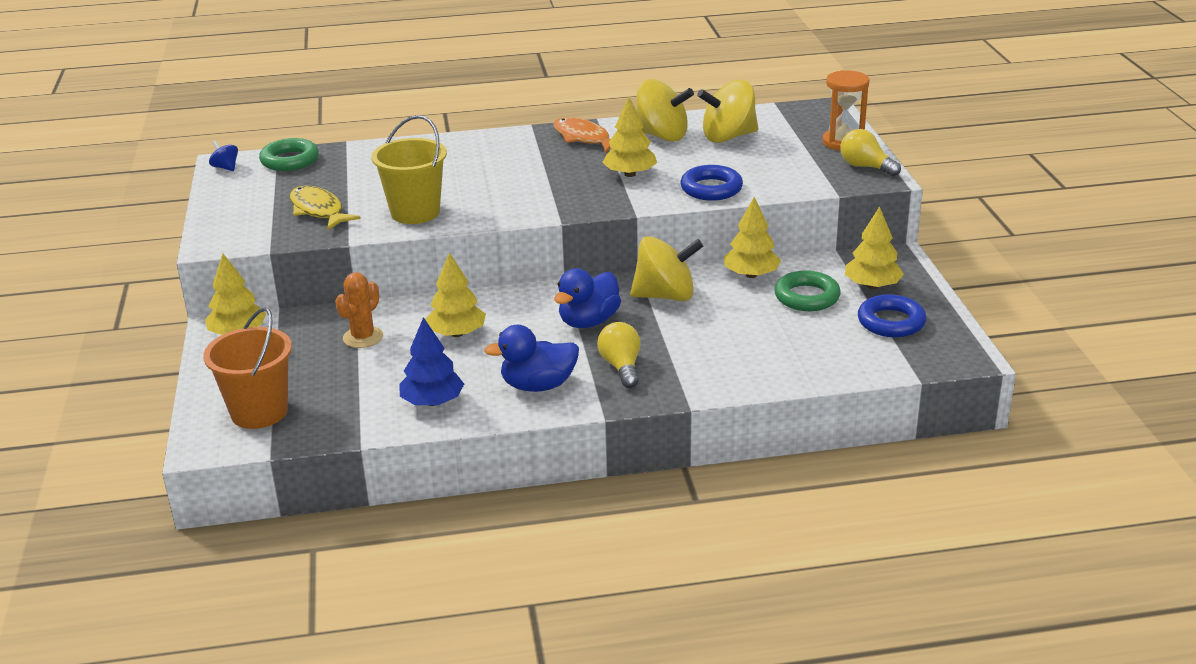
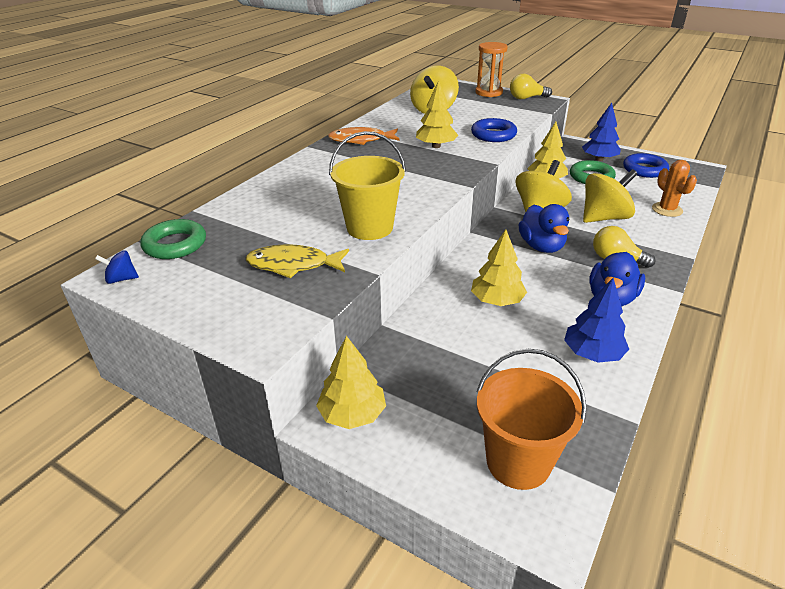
camera: 50 degrees left, 5 degrees up
orange cactus [335,272,383,348] -> orange cactus moved to [652,160,697,217]
yellow spinning top [636,79,694,142] -> yellow spinning top moved to [583,169,637,223]
yellow tree [845,206,904,289] -> blue tree [582,103,621,161]

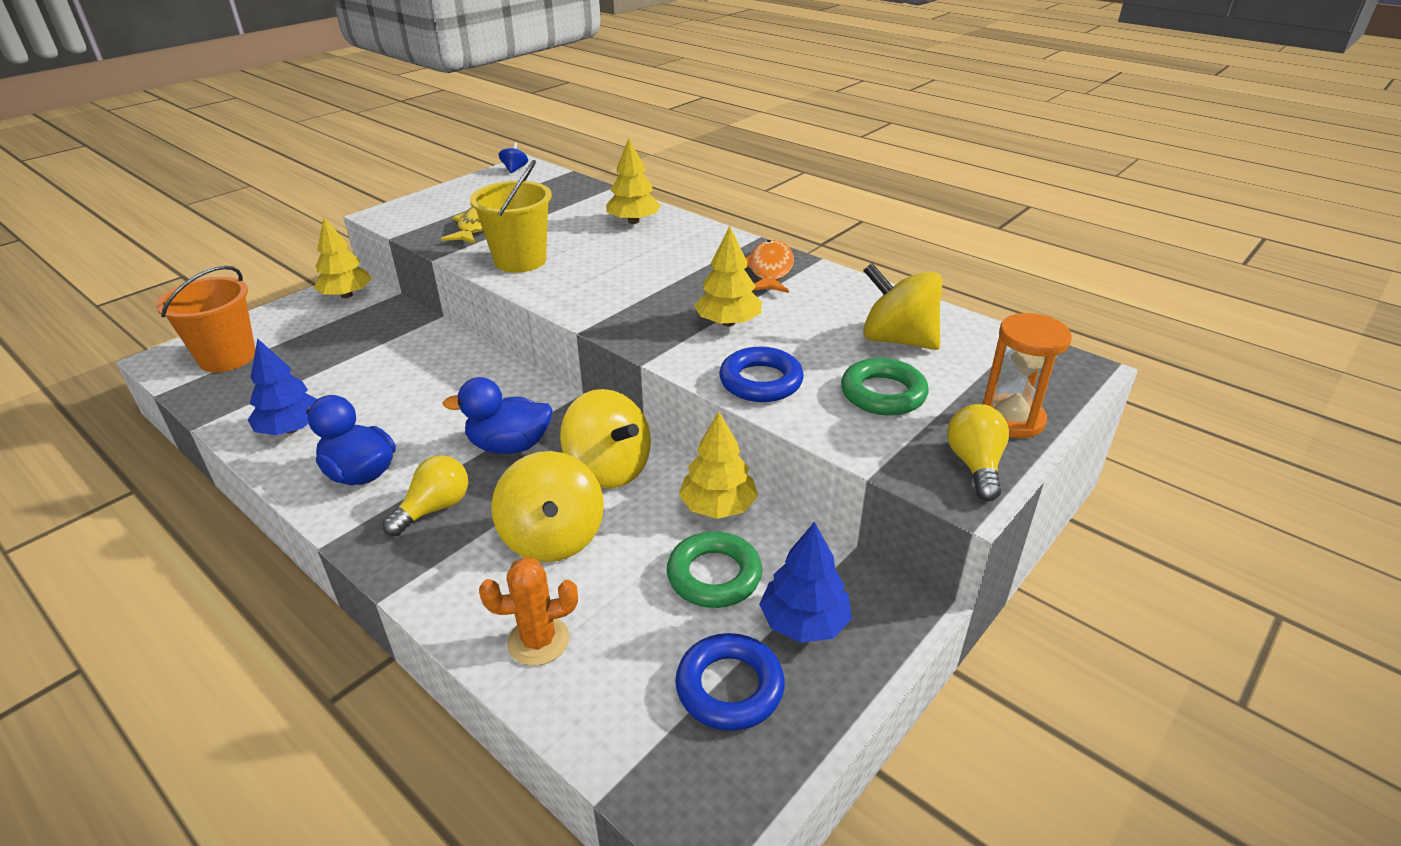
camera: 100 degrees right, 0 degrees up
green ring [140,219,206,259] -> green ring moved to [841,358,929,415]
yellow tree [471,229,527,306] -> yellow tree moved to [606,138,661,224]

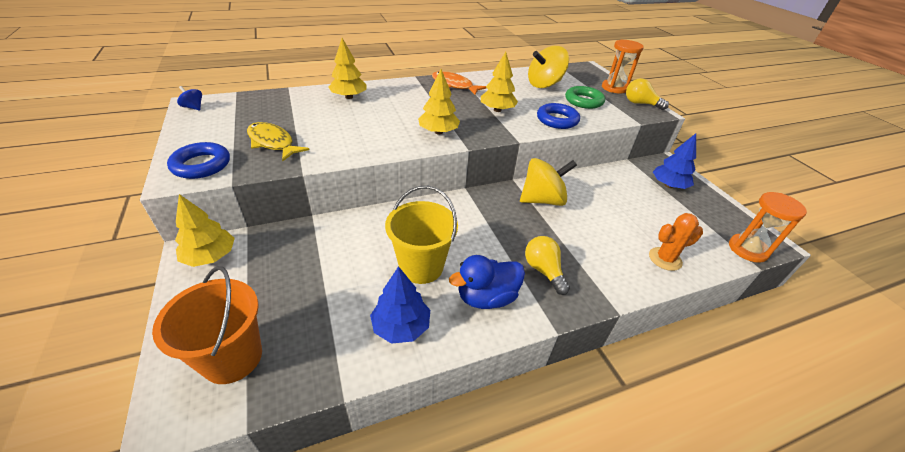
camera: 65 degrees left, 5 degrees up
blue duck [443,377,553,454] -> none
yellow bucket [470,160,552,273] -> yellow bucket moved to [385,186,458,284]
orange cactus [479,557,578,666] -> orange cactus turned 60 degrees clockwise [649,213,703,271]
yellow spinning top [491,451,604,562] -> none
green ring [667,531,762,608] -> none
blue ring [675,633,785,731] -> blue ring moved to [167,142,230,179]
yellow tree [679,412,758,519] -> yellow tree moved to [418,69,460,134]
none -> orange hourglass [729,192,807,263]

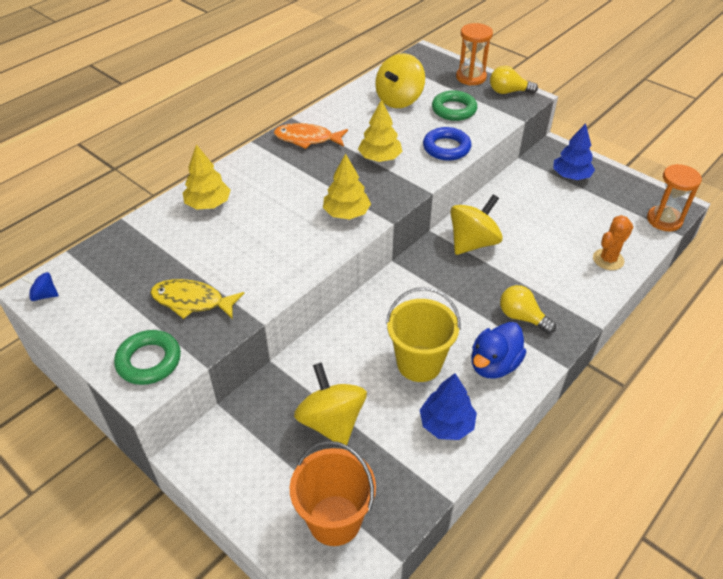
camera: 25 degrees left, 5 degrees up
blue ring [167,142,230,179] -> green ring [114,330,181,385]
yellow tree [175,194,235,267] -> none
none -> yellow spinning top [294,362,367,445]

